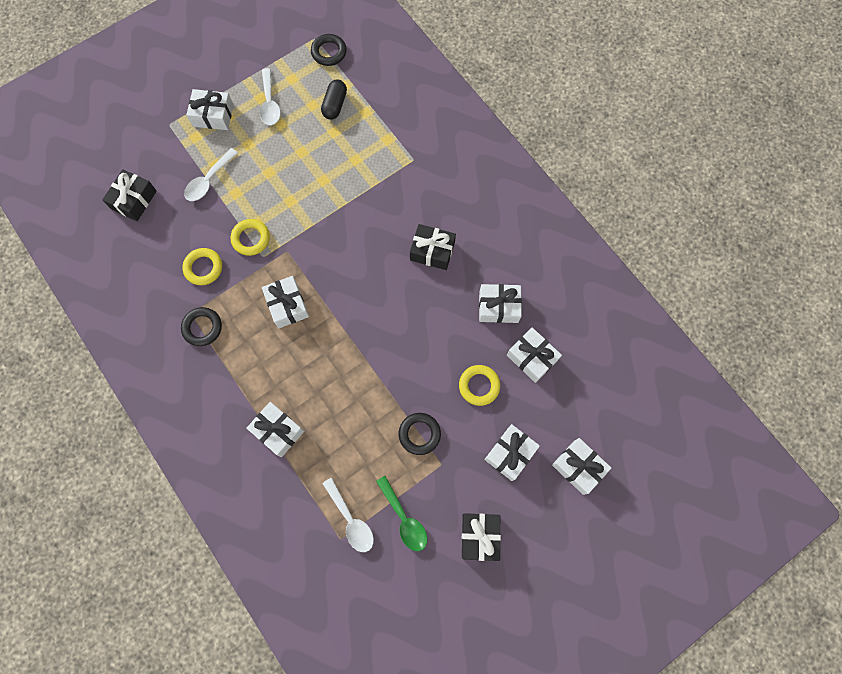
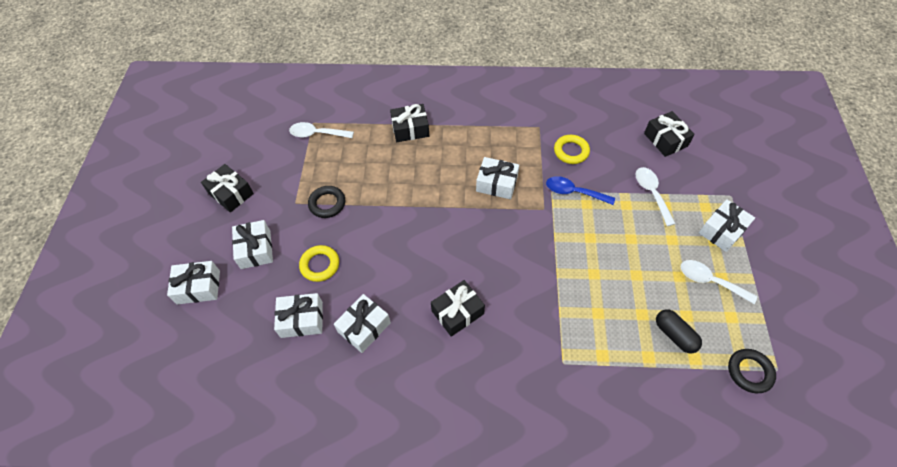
camera: 130 degrees right, 15 degrees down
black ring [181,307,222,346] -> none
yellow ring [231,219,270,256] -> blue spoon [546,176,615,205]
white gift [247,402,304,457] -> black gift [390,104,429,142]
green spoon [376,476,427,551] -> none

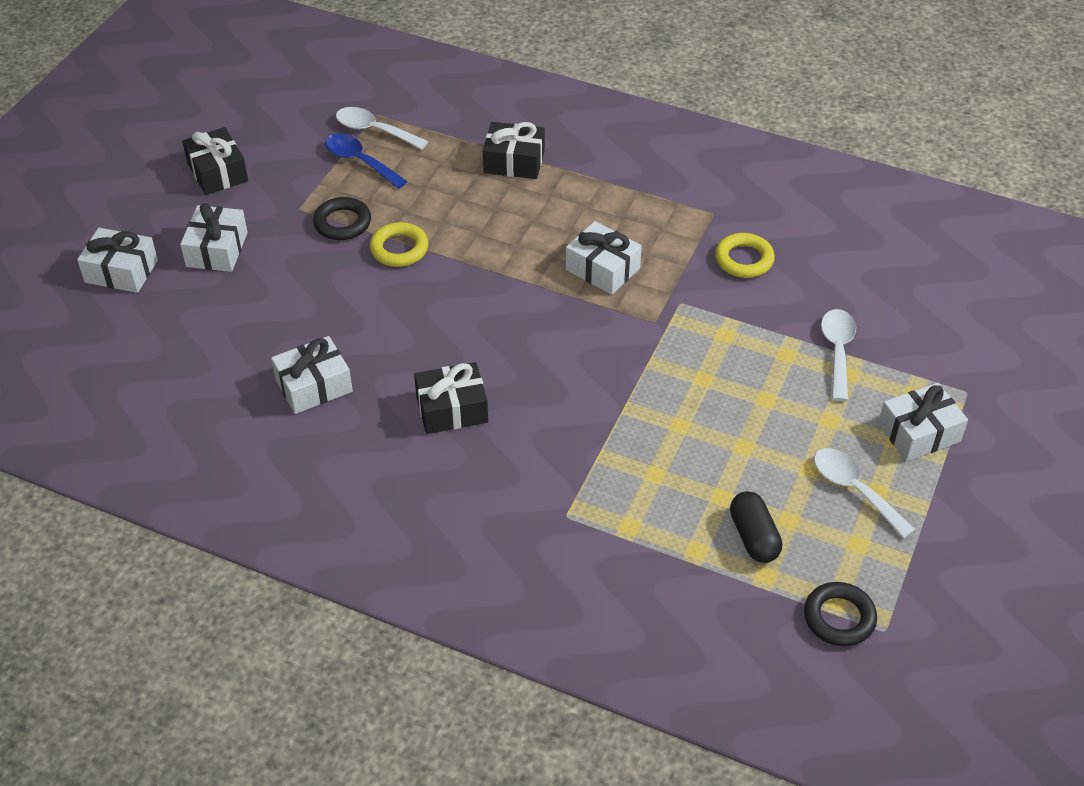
camera: 20 degrees right, 10 degrees down
white gift [274,293,323,338] -> none
yellow ring [299,245,339,282] -> yellow ring moved to [370,222,429,267]
blue spoon [546,176,615,205] -> blue spoon moved to [325,133,407,189]
black gift [644,111,695,157] -> none

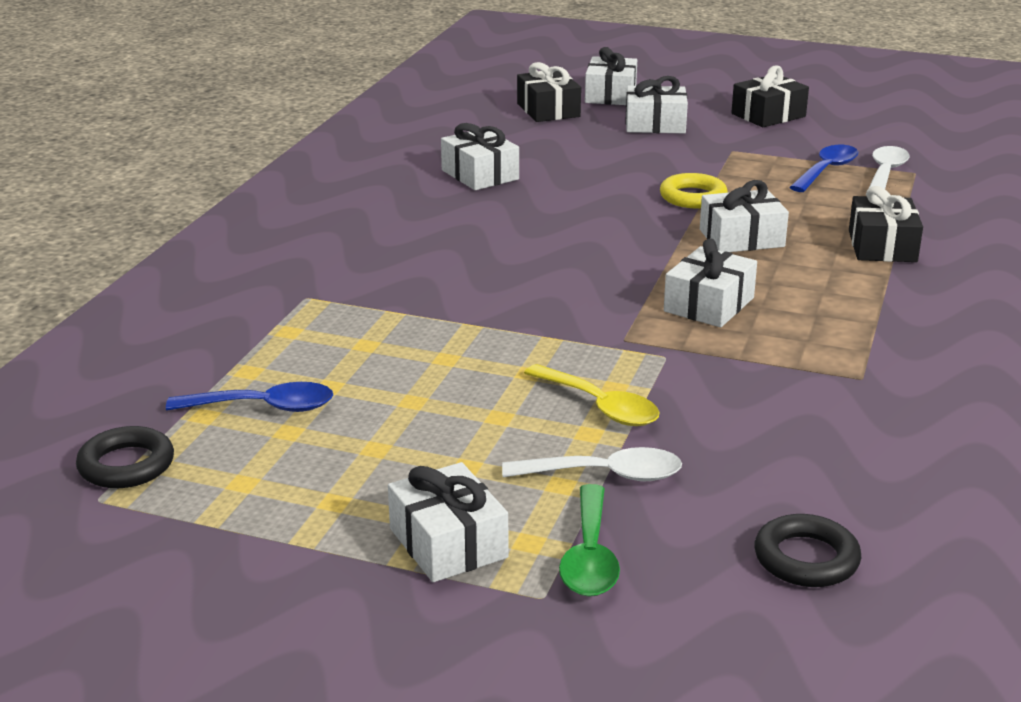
camera: 85 degrees right, 20 degrees down
black ring [313,197,371,240] -> black ring moved to [754,514,861,587]
black gift [414,362,488,434] -> black gift moved to [517,62,581,122]
yellow ring [715,233,775,278] -> none
black capsule [730,491,782,563] -> blue spoon [166,382,333,412]
white spoon [814,448,916,538] -> none
none -> yellow spoon [524,364,660,426]
none -> green spoon [559,484,620,597]
none -> white gift [700,180,789,252]

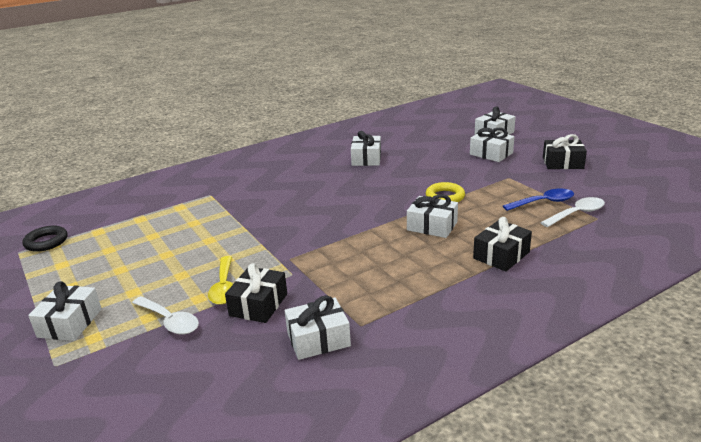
camera: 40 degrees right, 0 degrees up
blue spoon [166,382,333,412] -> none
black gift [517,62,581,122] -> black gift moved to [225,263,287,323]
green spoon [559,484,620,597] -> none
white gift [664,239,757,327] -> white gift moved to [285,295,351,360]
black ring [754,514,861,587] -> none

